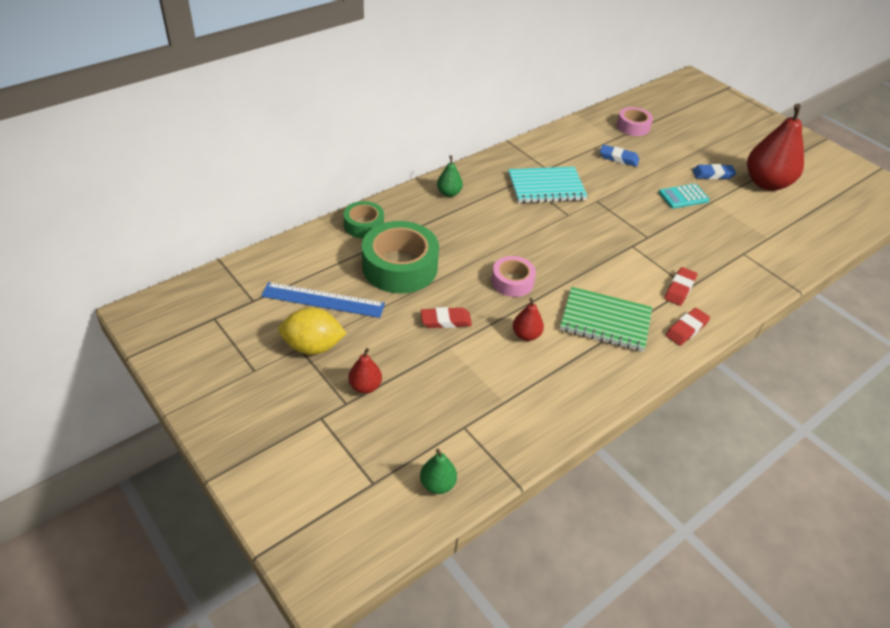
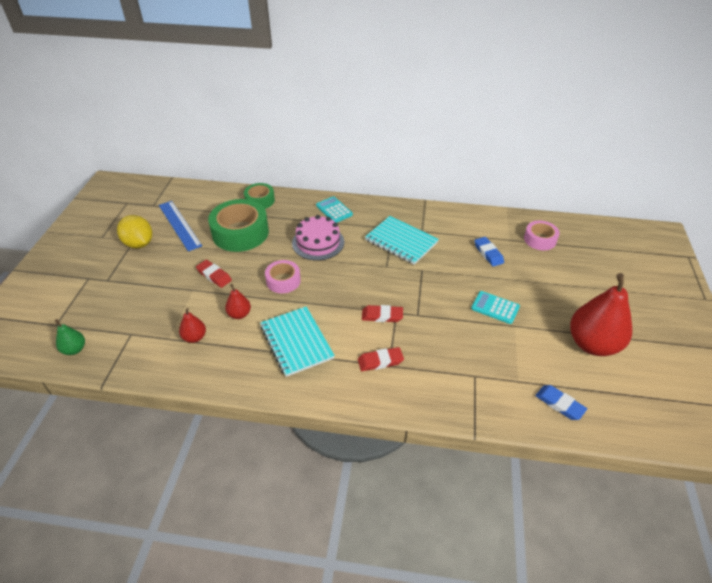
camera: 50 degrees right, 0 degrees up
red pear [348,348,382,394] -> red pear moved to [179,308,206,343]
green pear [437,155,463,197] -> turquoise calculator [316,196,353,223]
green notebook [560,287,652,352] -> turquoise notebook [260,306,335,377]
red eraser [665,308,710,346] -> red eraser moved to [362,305,403,322]
blue eraser [692,164,736,179] -> blue eraser moved to [535,385,587,420]
none -> pink cake [292,215,344,261]

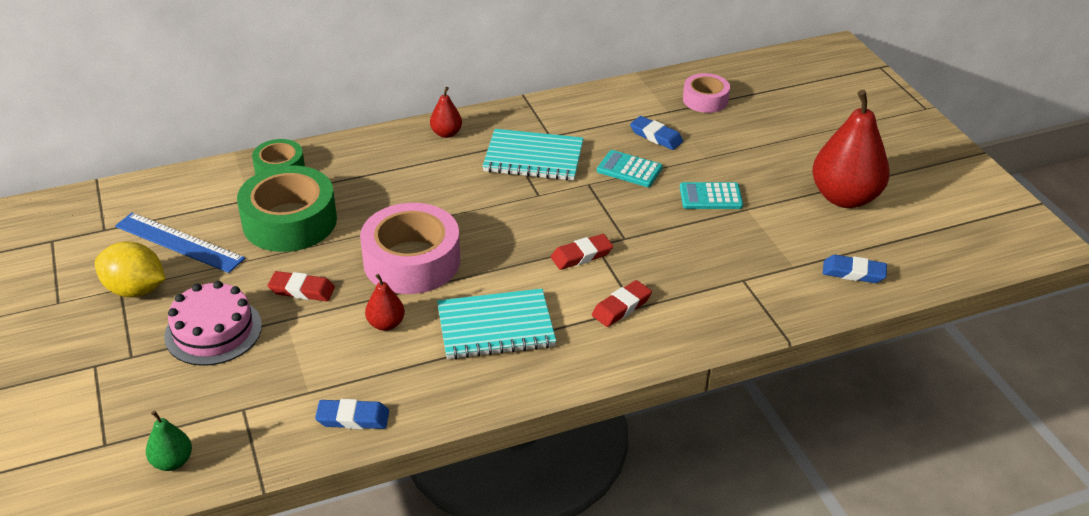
camera: 30 degrees left, 5 degrees down
red pear [179,308,206,343] -> red pear moved to [430,87,462,138]
turquoise notebook [260,306,335,377] -> turquoise notebook turned 45 degrees counterclockwise [437,289,556,359]
pink tape [265,260,301,293] -> pink tape [360,203,460,294], size x1.79
pink cake [292,215,344,261] -> pink cake moved to [164,281,262,366]
turquoise calculator [316,196,353,223] -> turquoise calculator moved to [597,150,663,187]
none -> blue eraser [315,399,389,429]

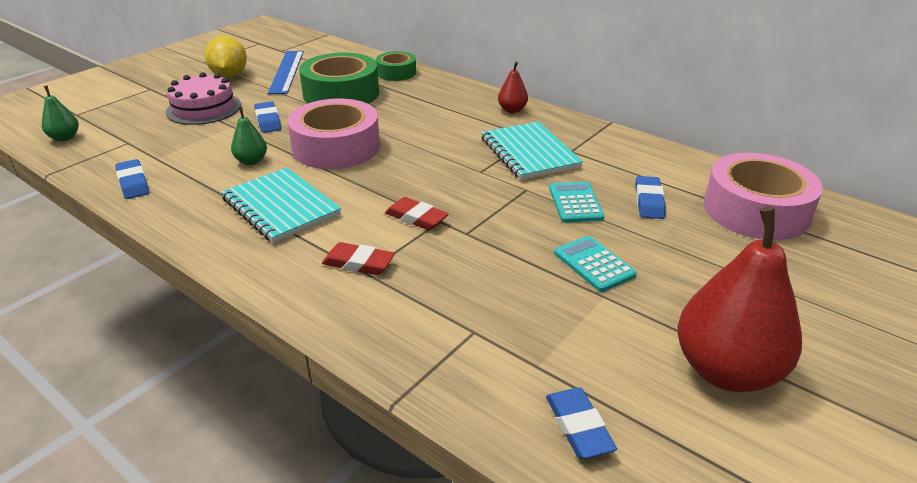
camera: 60 degrees right, 5 degrees down
red eraser [268,271,335,301] -> blue eraser [254,102,281,133]
red pear [365,274,405,331] -> green pear [231,107,267,165]
pink tape [683,73,730,113] -> pink tape [704,153,823,240], size x1.79

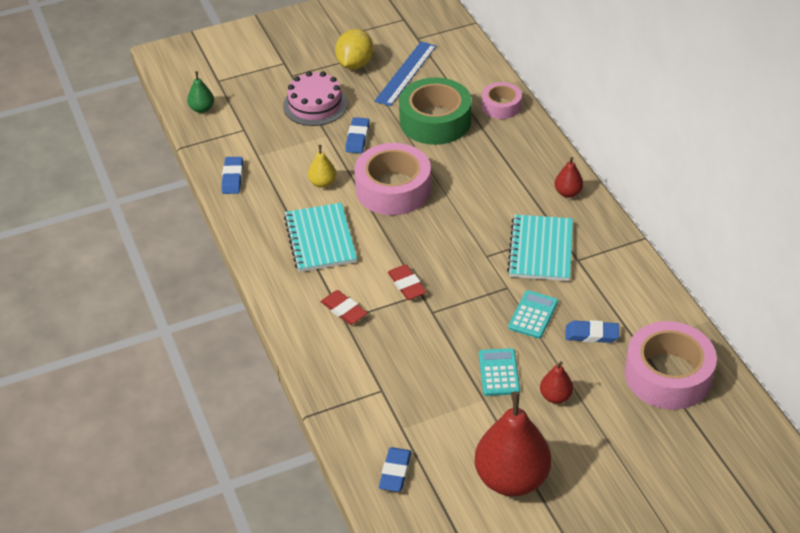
camera: 30 degrees right, 10 degrees up
green pear [231,107,267,165] -> yellow pear [308,145,336,188]
green tape [376,51,416,81] -> pink tape [482,82,522,119]
blue eraser [635,176,666,219] -> blue eraser turned 60 degrees clockwise [565,320,619,343]
none -> red pear [540,361,573,404]

